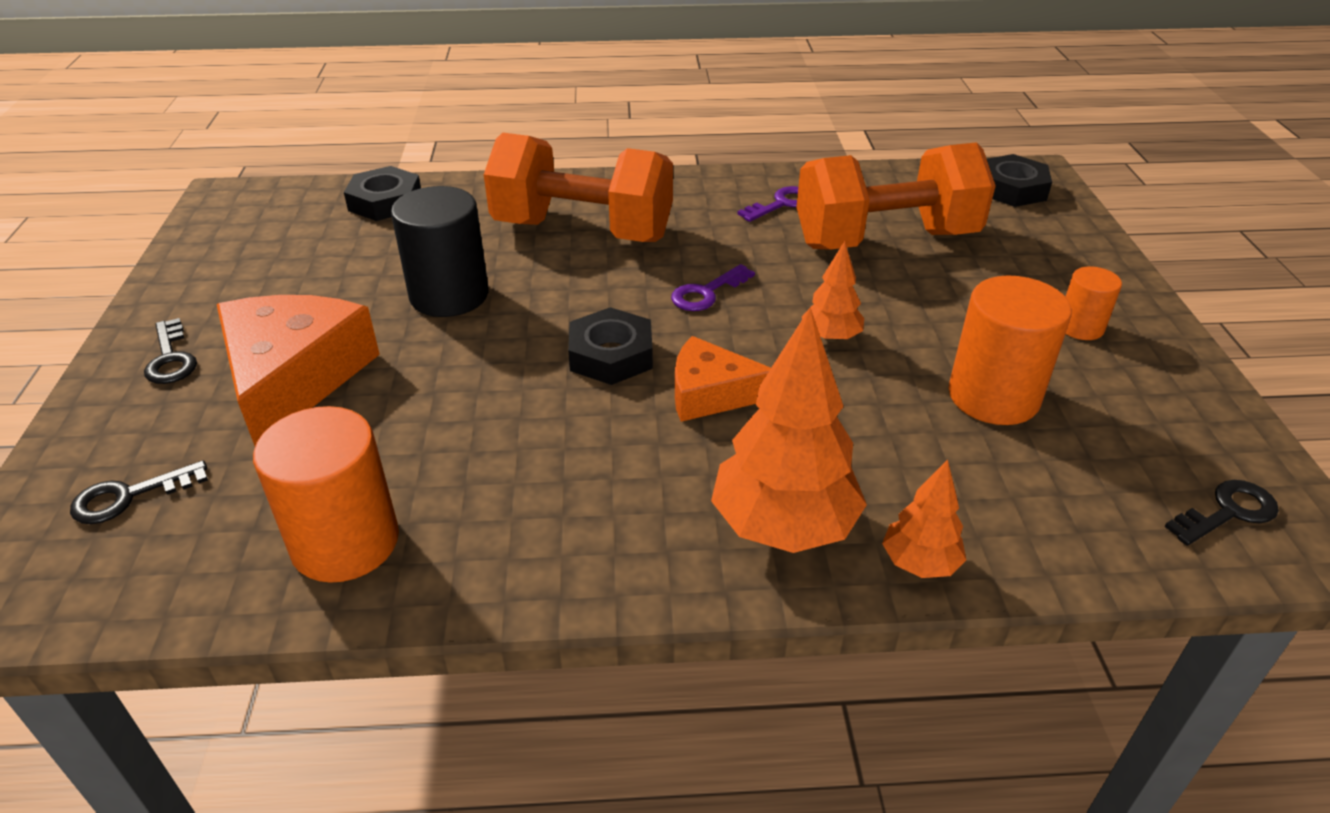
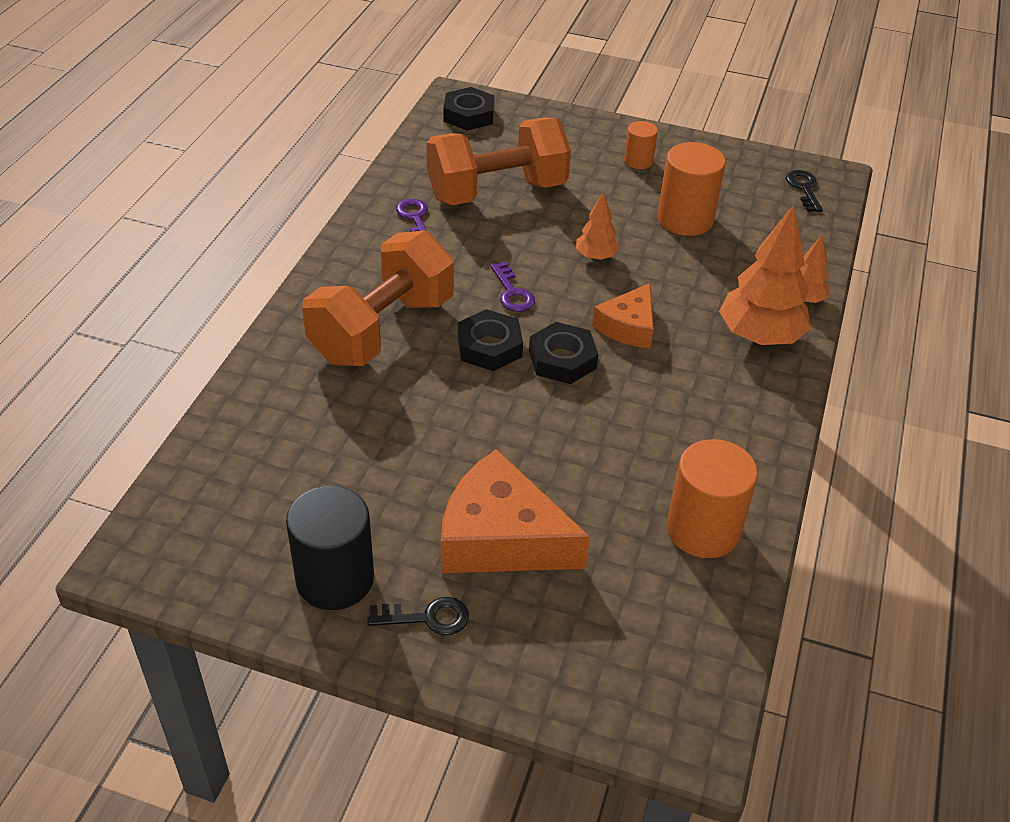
camera: 70 degrees left, 5 degrees up
black key [70,460,208,524] -> none
black nut [344,166,421,221] -> black nut moved to [458,309,523,371]
black cylinder [391,186,489,317] -> black cylinder moved to [286,486,374,610]
orange dumbbell [796,142,996,250] -> orange dumbbell turned 60 degrees clockwise [427,118,571,205]

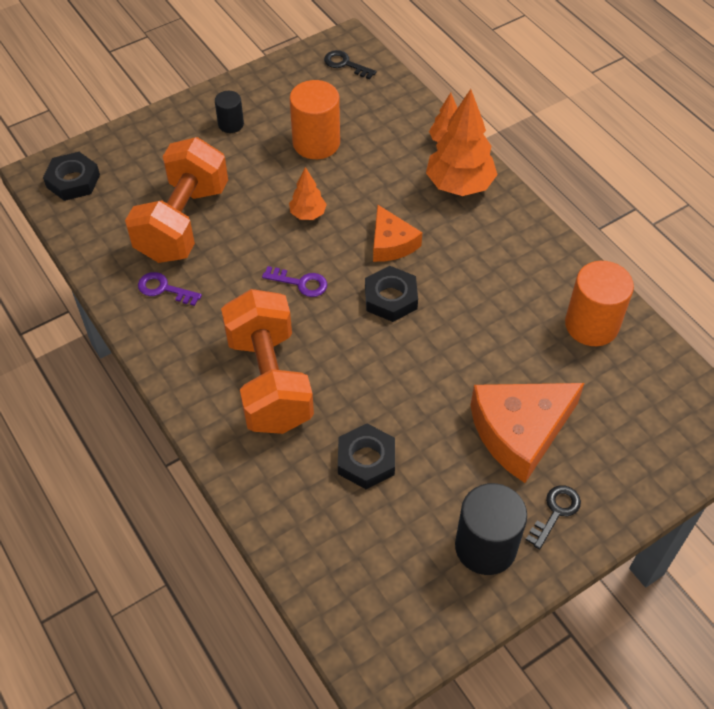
camera: 50 degrees left, 10 degrees up
black nut [458,309,523,371] -> black nut moved to [338,424,395,489]
orange cylinder [624,121,658,169] -> black cylinder [215,91,244,133]

